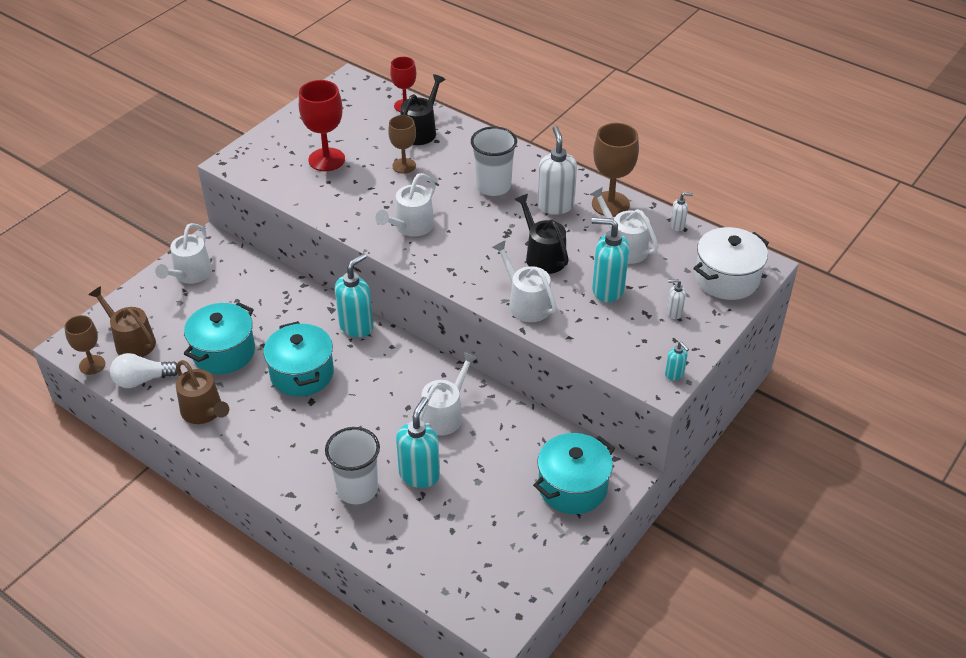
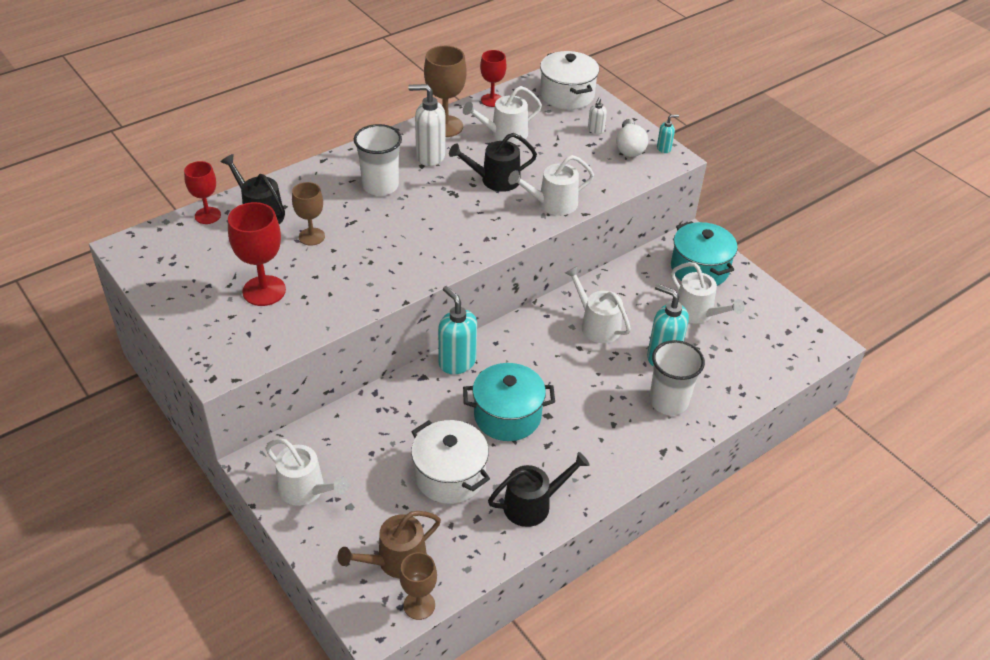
camera: 75 degrees left, 0 degrees up
white light bulb [110,353,178,388] -> white light bulb moved to [616,119,648,157]
brown watering can [176,360,229,424] -> black watering can [488,452,590,527]
turquoise pot [184,302,255,374] -> white pot [411,420,490,504]
white watering can [375,173,436,237] -> white watering can moved to [671,262,745,324]
turquoise soap dispenser [592,217,629,302] -> none
white soap dispenser [670,192,693,231] -> red goblet [480,50,507,107]

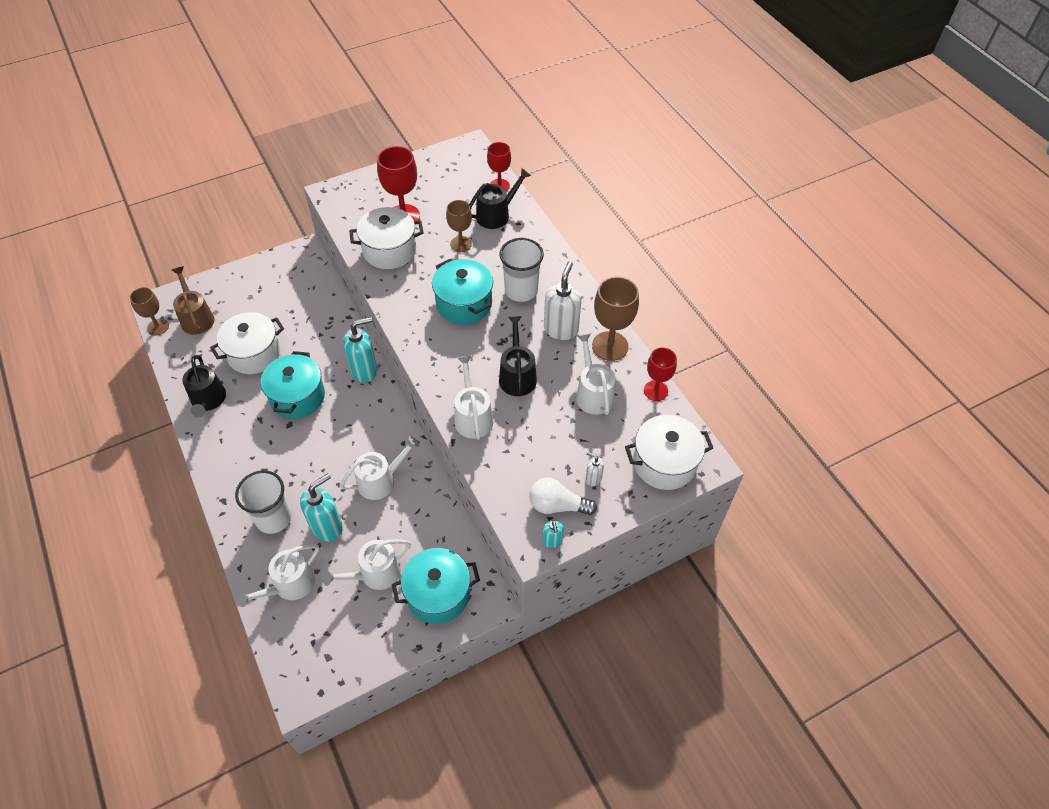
camera: 100 degrees right, 10 degrees up
white watering can [266,439,349,506] -> white watering can moved to [236,544,319,607]
none -> white pot [349,207,424,269]
none -> turquoise pot [432,259,493,325]

